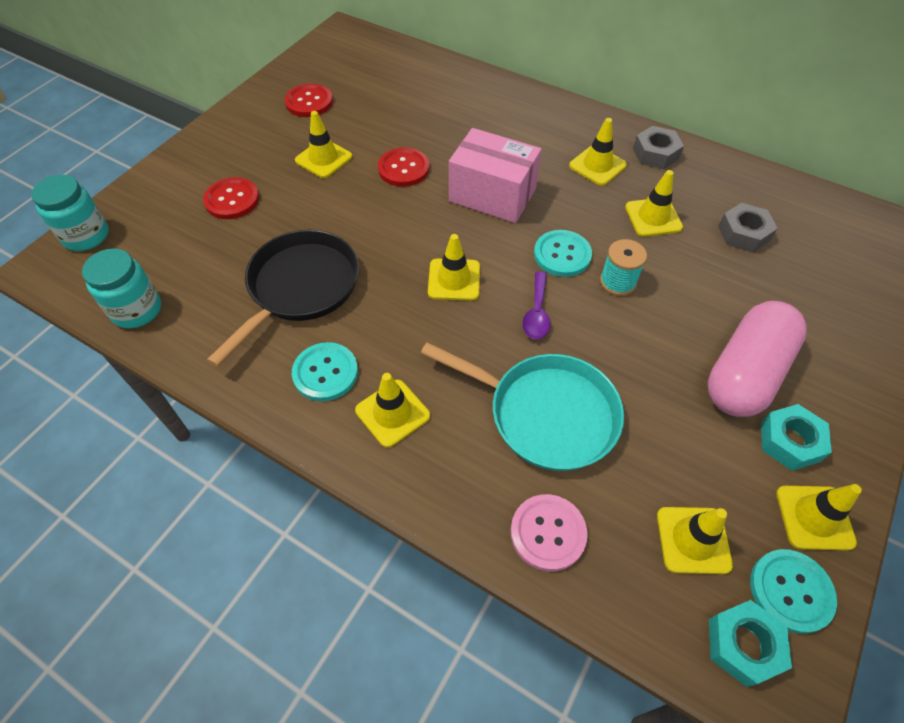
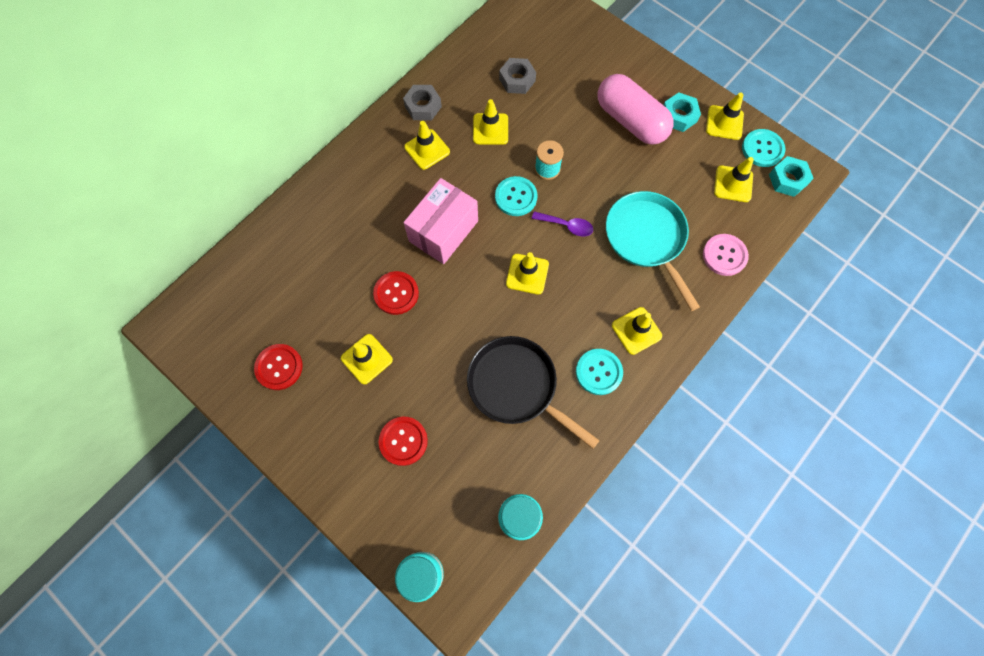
camera: 80 degrees left, 15 degrees up
turquoise pan [421,342,624,471] -> turquoise pan turned 60 degrees counterclockwise [606,191,700,311]

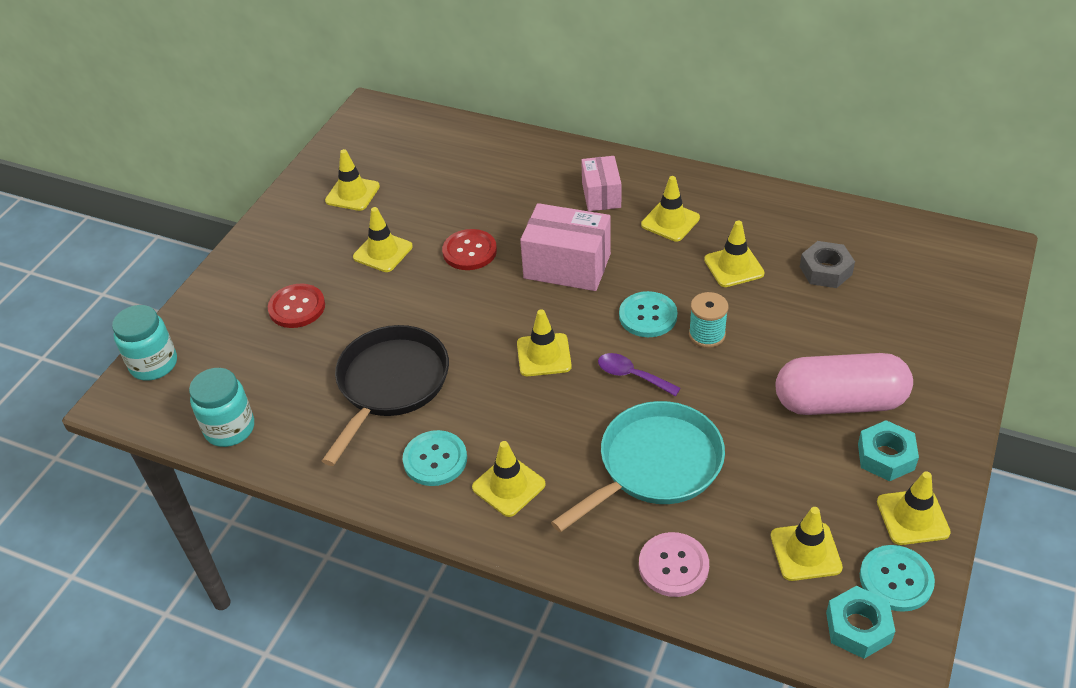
camera: 75 degrees right, 25 degrees down
red button [254,344,303,390] -> yellow traffic cone [325,149,380,211]
grey nut [403,85,442,120] -> none
purple spoon [532,211,593,236] -> purple spoon turned 120 degrees clockwise [598,353,681,396]
pink capsule [598,74,674,145] -> pink capsule turned 60 degrees clockwise [776,353,913,415]
none -> pink box [581,156,621,211]

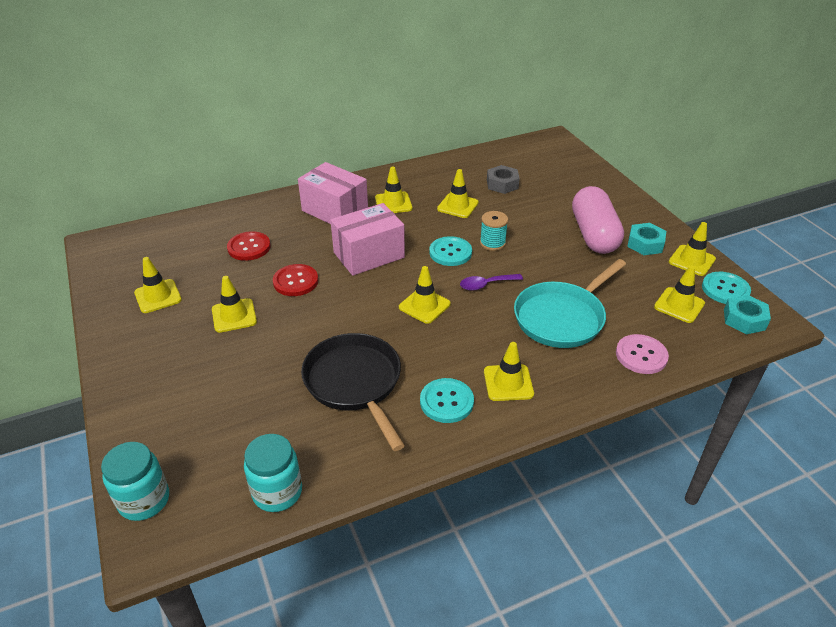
camera: 50 degrees left, 5 degrees down
red button [268,284,325,328] -> red button moved to [227,231,271,261]
turquoise pan [551,401,725,532] -> turquoise pan turned 135 degrees counterclockwise [514,259,626,348]
pink box [581,156,621,211] -> pink box [298,162,368,224], size x1.58
pink capsule [776,353,913,415] -> pink capsule turned 45 degrees counterclockwise [572,186,624,254]

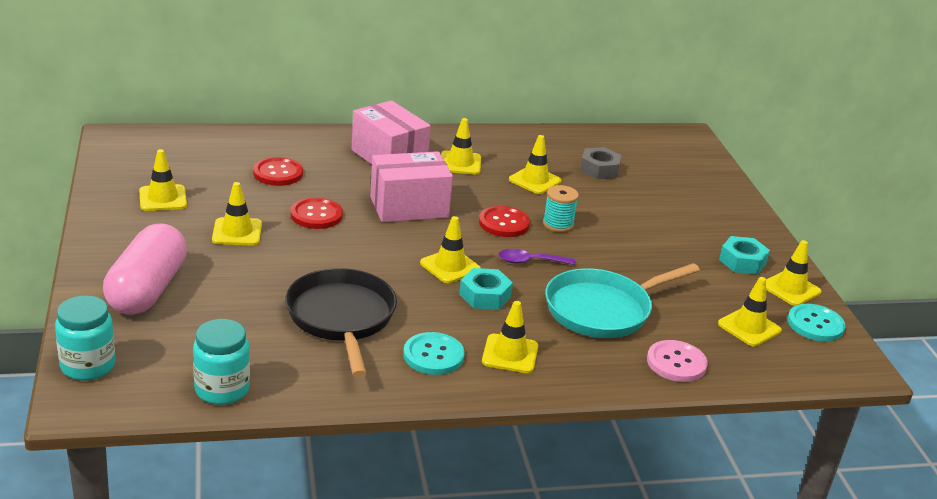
camera: 10 degrees right, 10 degrees down
turquoise button [429,236,472,266] -> red button [479,206,530,237]
pink capsule [572,186,624,254] -> pink capsule moved to [103,224,187,315]
turquoise nut [724,295,771,334] -> turquoise nut moved to [459,268,513,310]

